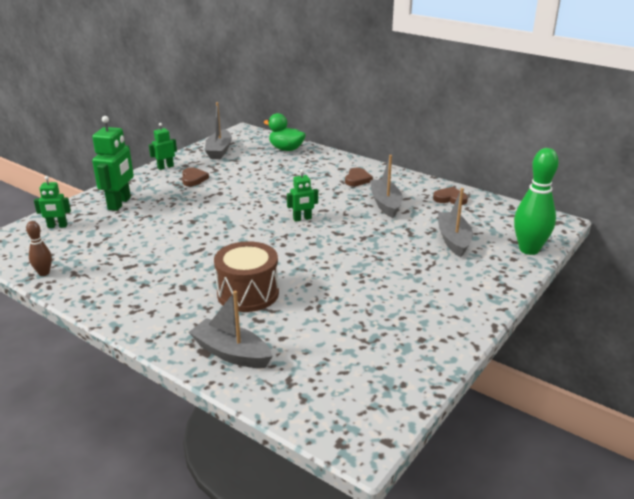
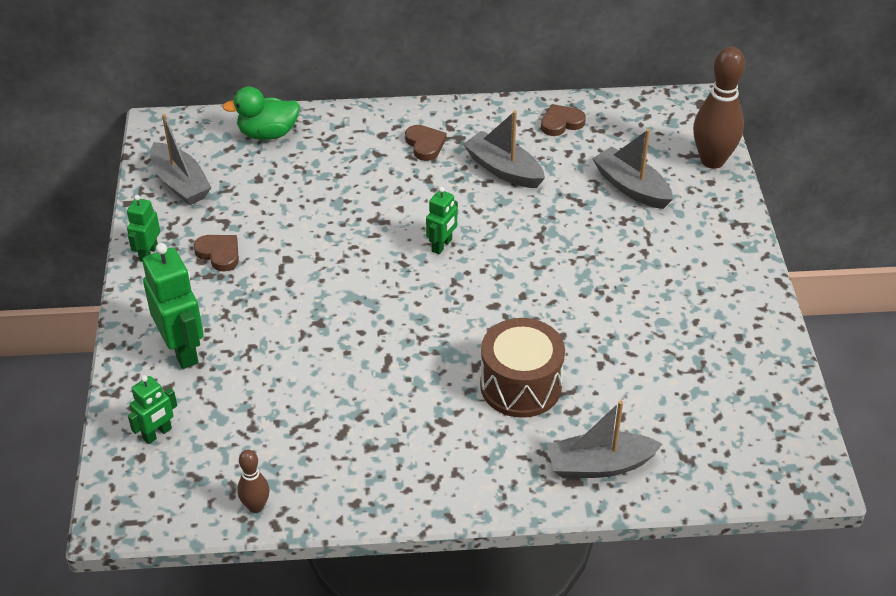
camera: 40 degrees left, 15 degrees up
green bowling pin [514,148,559,255] -> brown bowling pin [693,47,745,169]

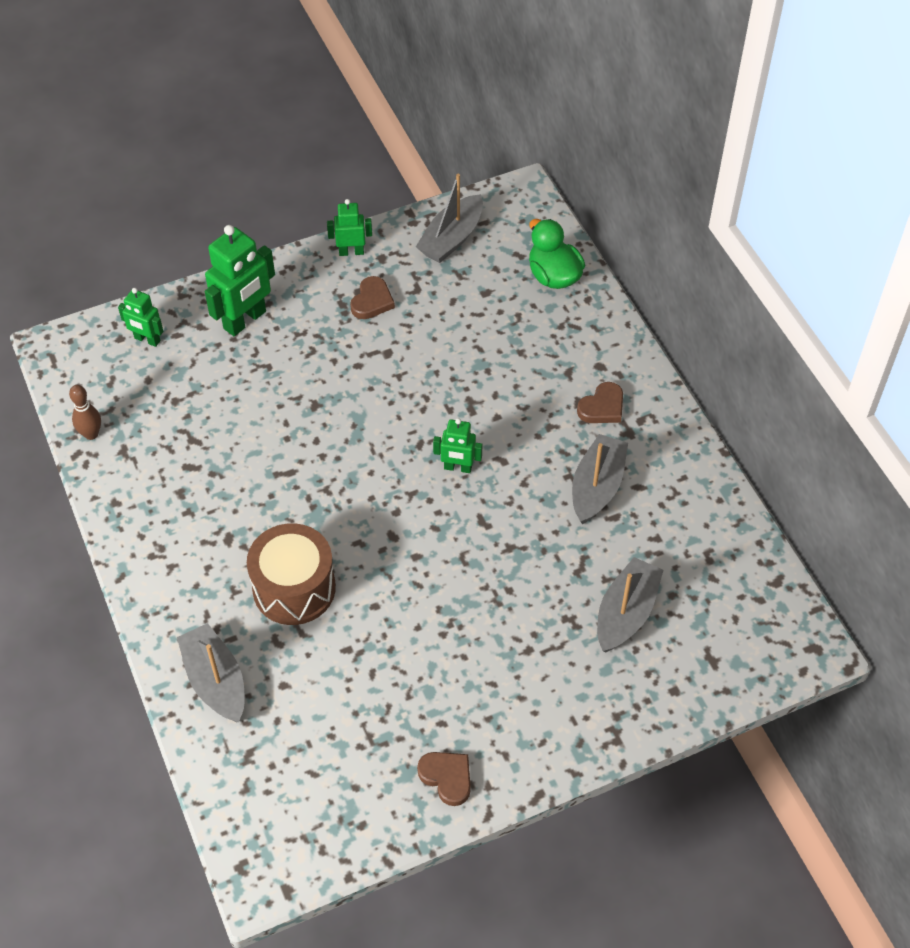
camera: 70 degrees right, 10 degrees up
brown heart [541,104,586,136] -> brown heart moved to [417,752,471,806]
brown bowling pin [693,47,745,169] -> none

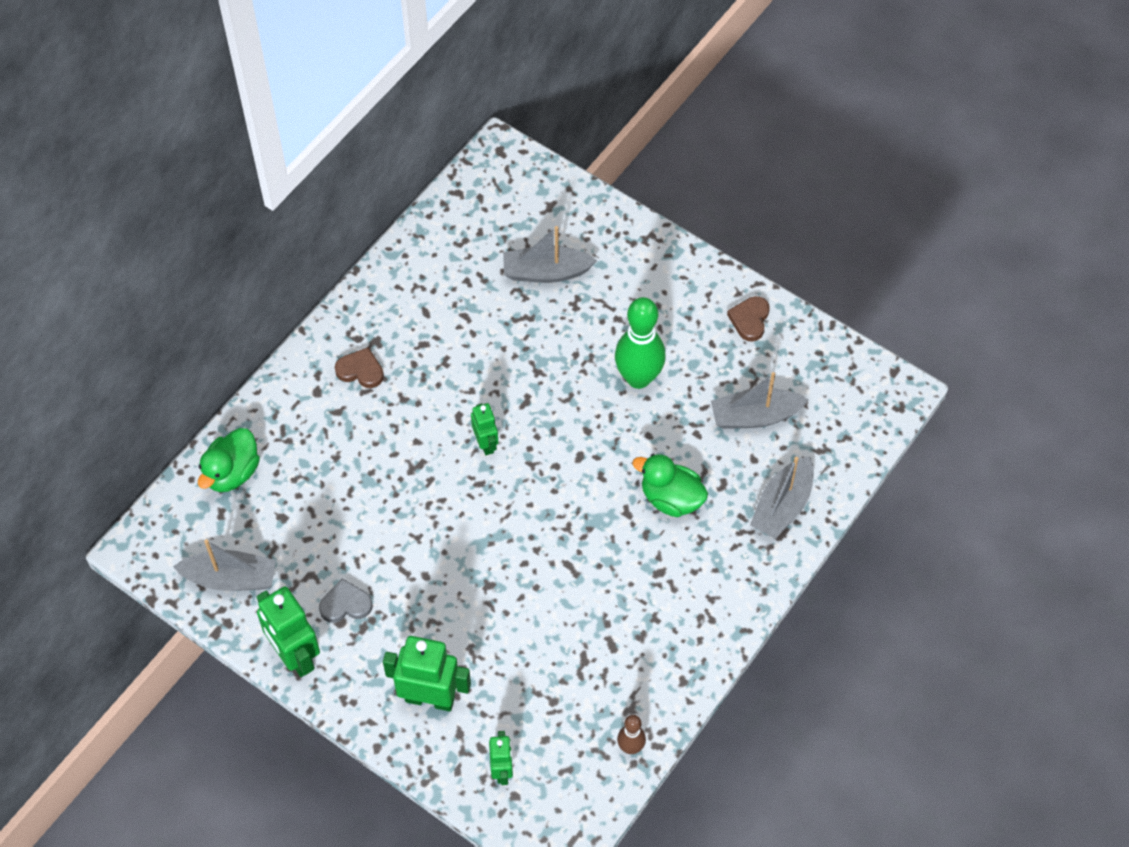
camera: 120 degrees left, 5 degrees up
brown drum [247,523,336,625] -> green duck [632,454,708,517]
green robot [327,199,372,256] -> green robot [257,586,320,677], size x1.76
brown heart [350,276,395,319] -> grey heart [319,578,372,623]
grey boat [572,434,628,524] -> grey boat moved to [711,372,808,429]
none -> green bowling pin [615,297,666,389]

